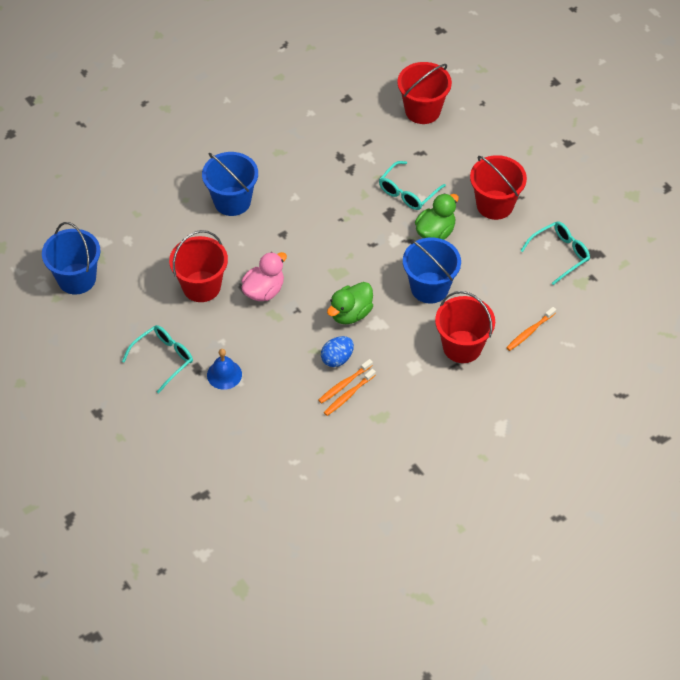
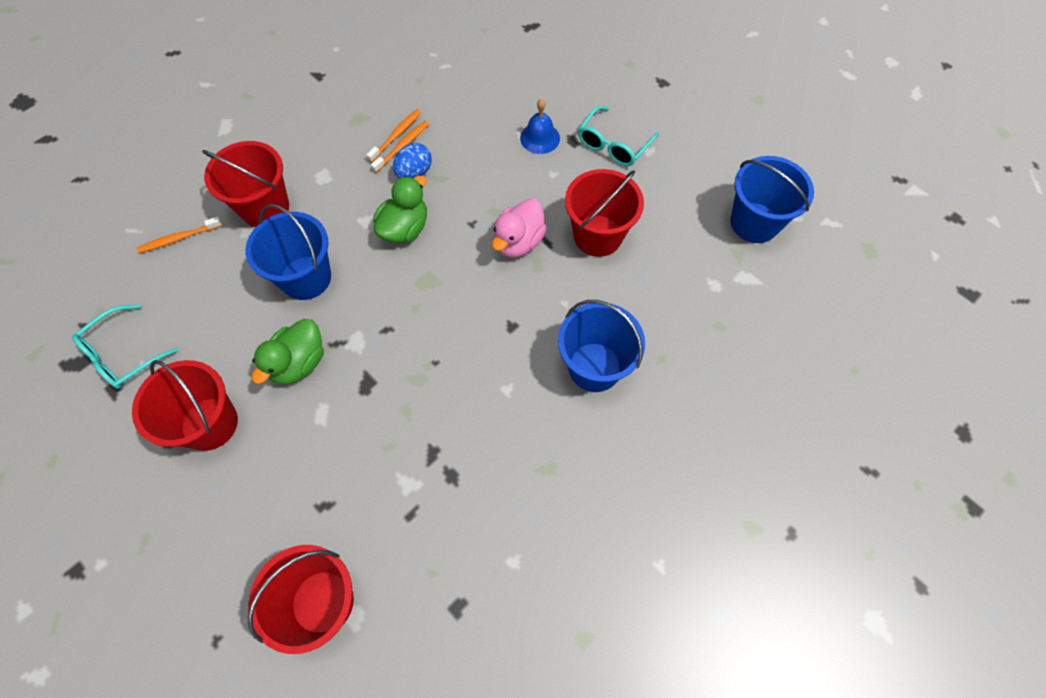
camera: 170 degrees right, 10 degrees up
turquoise glasses [379,161,446,210] -> none
orange toothbrush [506,307,556,351] -> orange toothbrush turned 150 degrees counterclockwise [136,217,223,253]

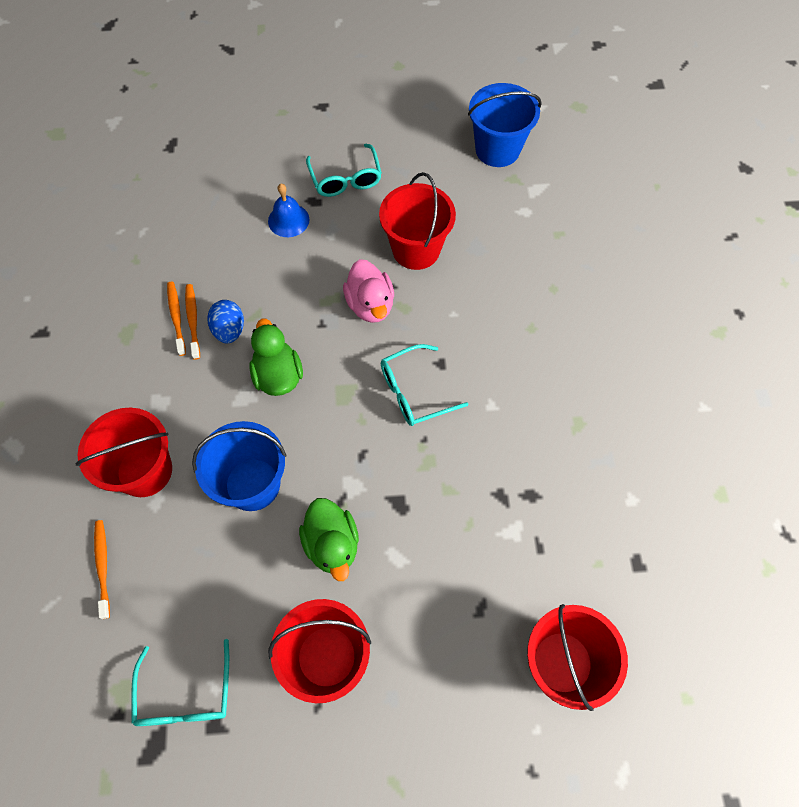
camera: 50 degrees left, 0 degrees up
orange toothbrush [136,217,223,253] -> orange toothbrush turned 150 degrees clockwise [94,520,110,619]
blue bucket [558,300,645,392] -> none
none -> turquoise glasses [381,344,468,426]

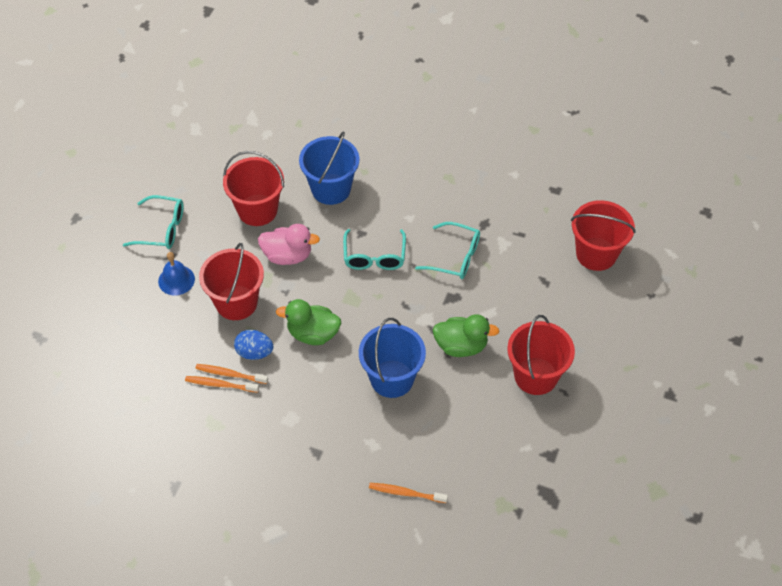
camera: 65 degrees left, 10 degrees down
red bucket [76,408,172,497] -> red bucket moved to [199,243,264,320]
turquoise glasses [131,639,229,726] -> turquoise glasses moved to [415,222,480,279]
blue bucket [468,83,542,167] -> blue bucket moved to [299,131,359,205]

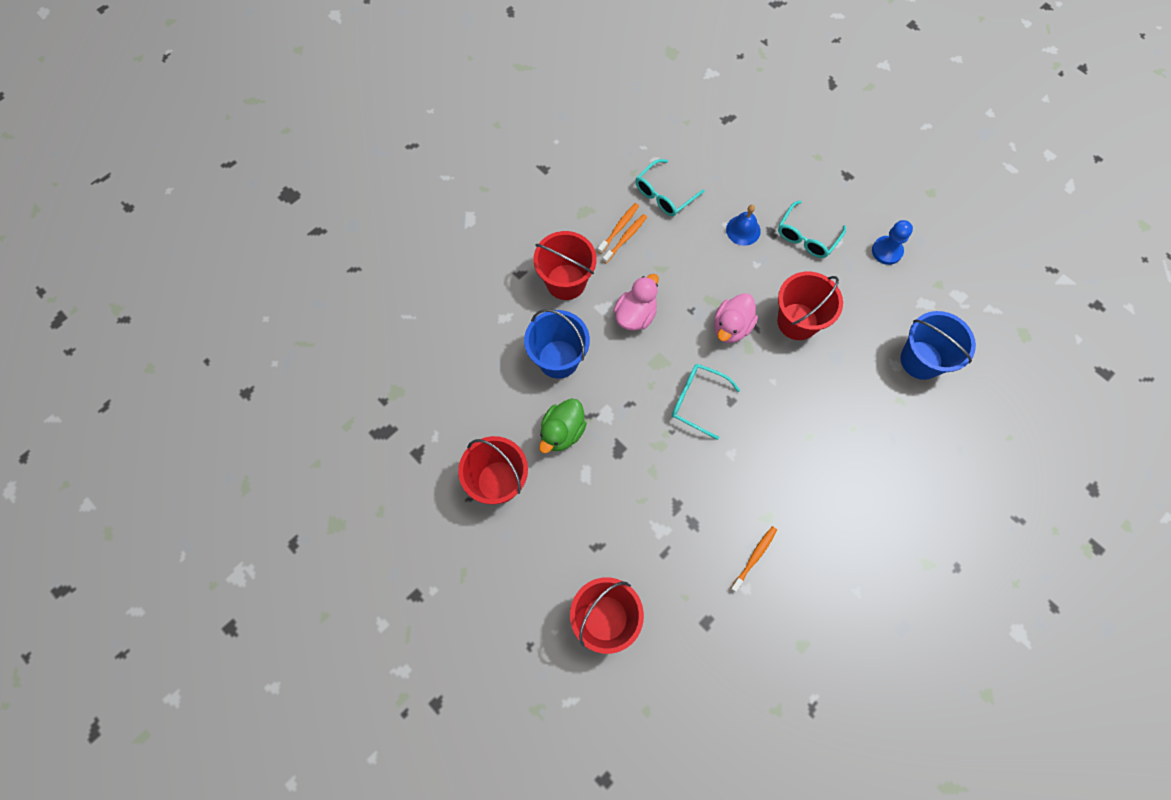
camera: 115 degrees right, 15 degrees up
red bucket [199,243,264,320] -> red bucket moved to [533,231,597,300]
blue egg [234,330,273,360] -> none
green duck [276,299,341,345] -> pink duck [613,274,659,331]
blue bucket [299,131,359,205] -> blue bucket moved to [900,311,976,380]
orange toothbrush [369,483,448,503] -> orange toothbrush moved to [730,526,777,592]
turquoise glasses [415,222,480,279] -> turquoise glasses moved to [635,159,705,216]
none -> blue pawn [872,220,913,265]

